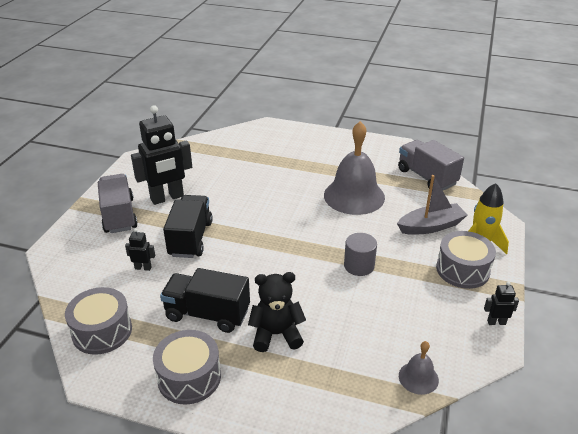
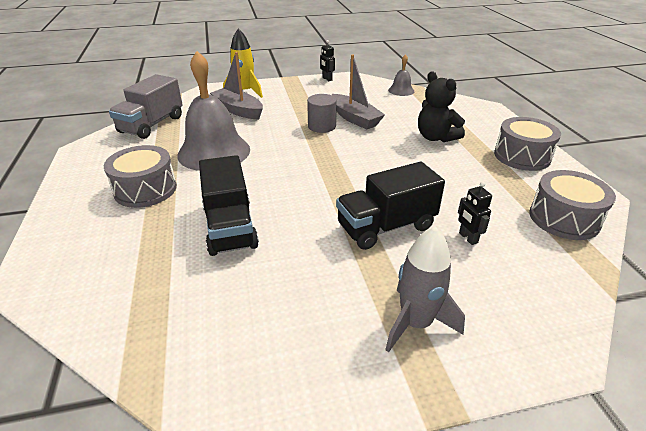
camera: 120 degrees left, 0 degrees up
grey truck [98,174,138,233] -> grey rocket [385,226,465,352]
black robot [131,105,192,205] -> none
black truck [160,268,250,333] -> black truck moved to [199,155,259,256]
grey drum [436,231,496,289] -> grey drum moved to [104,145,177,208]
none -> grey boat [332,54,385,130]

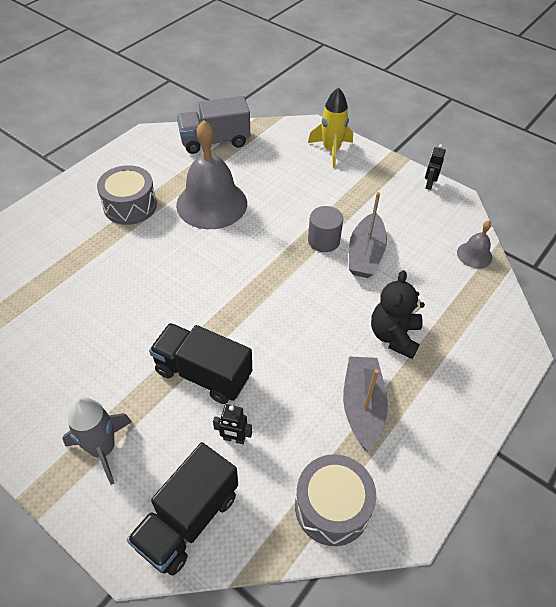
camera: 50 degrees right, 15 degrees up
black truck [199,155,259,256] -> black truck moved to [127,442,238,576]
grey boat [210,52,263,119] -> grey boat moved to [343,356,388,451]
black robot [458,181,492,245] -> black robot turned 105 degrees counterclockwise [213,404,252,444]
grey drum [494,117,561,171] -> none

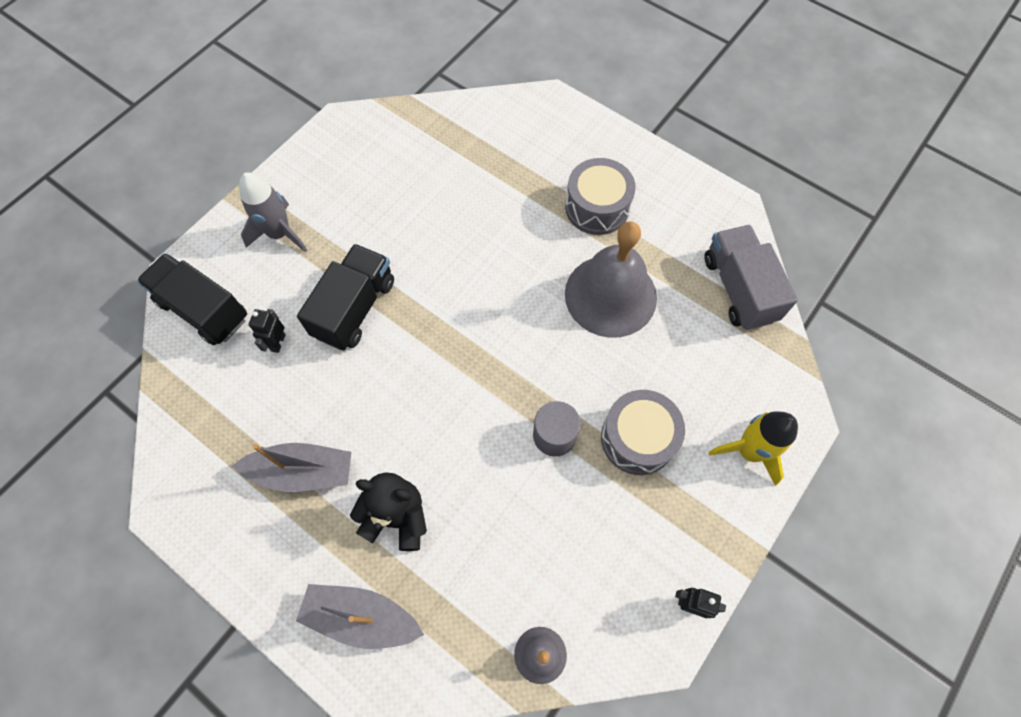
camera: 90 degrees right, 15 degrees up
grey drum [295,454,376,546] -> grey drum moved to [601,390,685,475]
grey boat [349,192,387,278] -> grey boat moved to [296,584,424,649]

